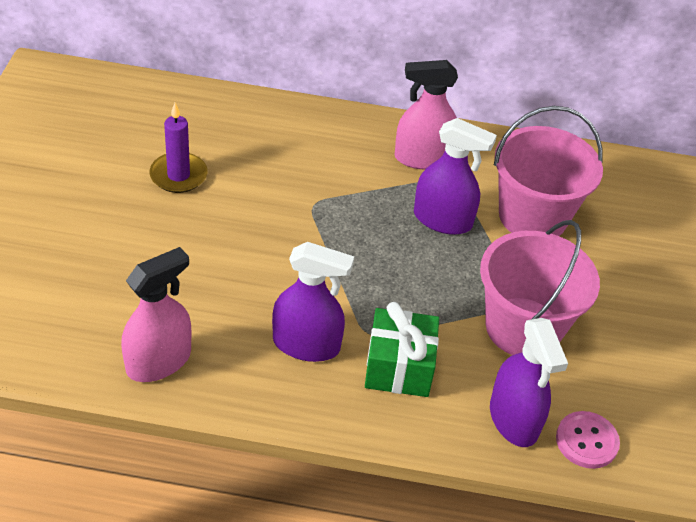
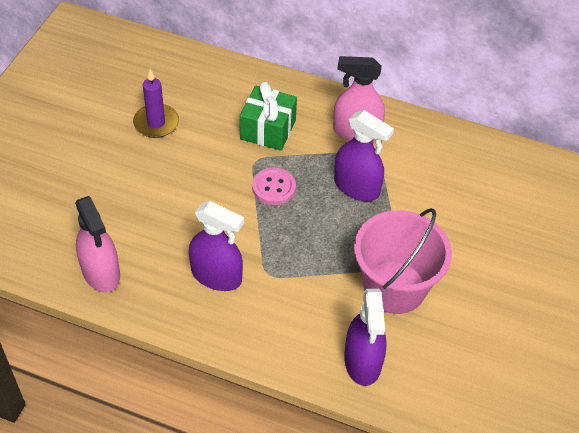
camera: 15 degrees right, 5 degrees up
pink spray bottle [121,247,191,382] -> pink spray bottle turned 90 degrees clockwise [75,196,120,292]
green gift [365,302,439,397] -> green gift moved to [240,81,297,151]
pink bucket [494,106,603,236] -> none
pink button [556,411,620,469] -> pink button moved to [252,167,296,205]

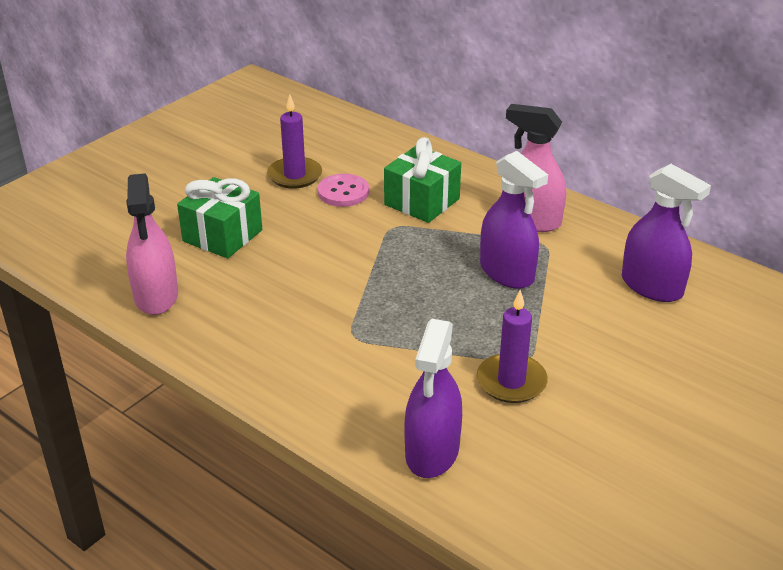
camera: 20 degrees right, 15 degrees down
purple spray bottle [189,201,244,291] -> purple spray bottle moved to [622,164,711,302]
pink button [252,167,296,205] -> pink button moved to [318,174,369,207]
pink bucket [354,208,452,314] -> purple candle [477,290,548,403]
none -> green gift [177,177,262,258]

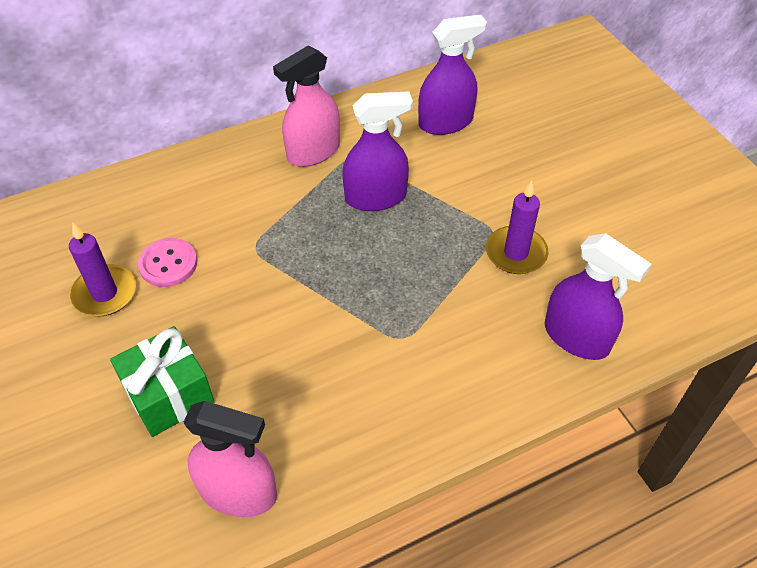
camera: 65 degrees left, 15 degrees up
green gift [384,137,461,223] -> none

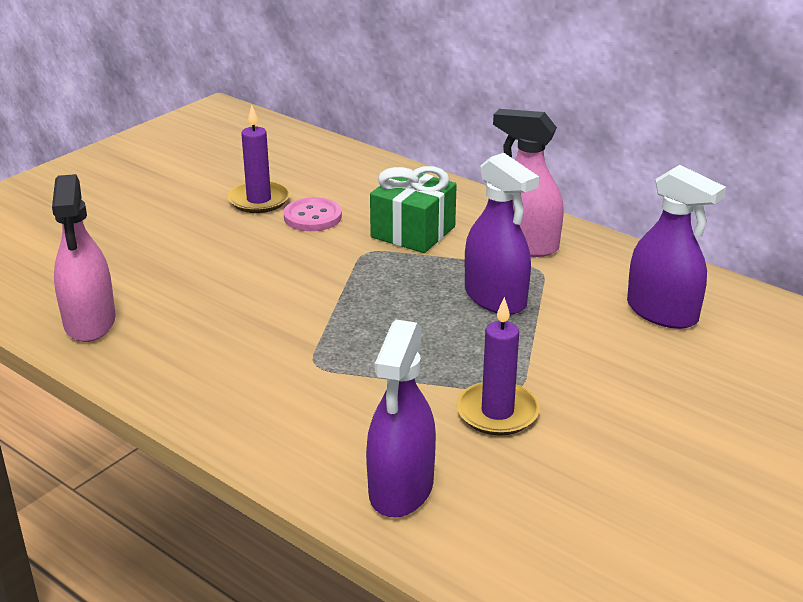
camera: 65 degrees right, 20 degrees down
green gift [110,326,215,437] -> green gift moved to [370,166,457,253]

